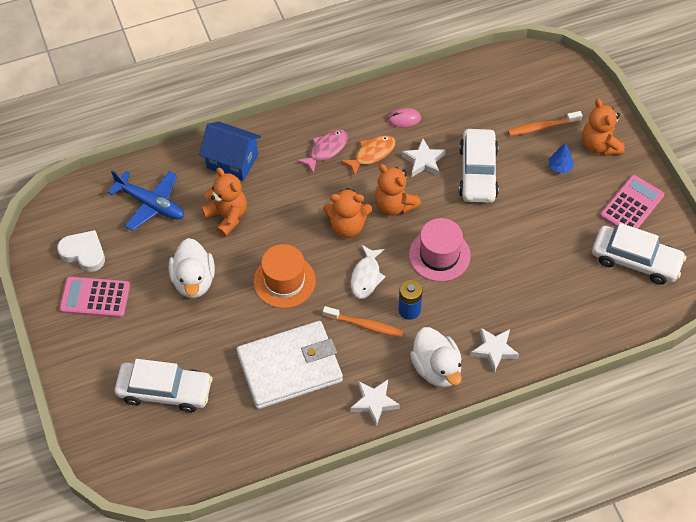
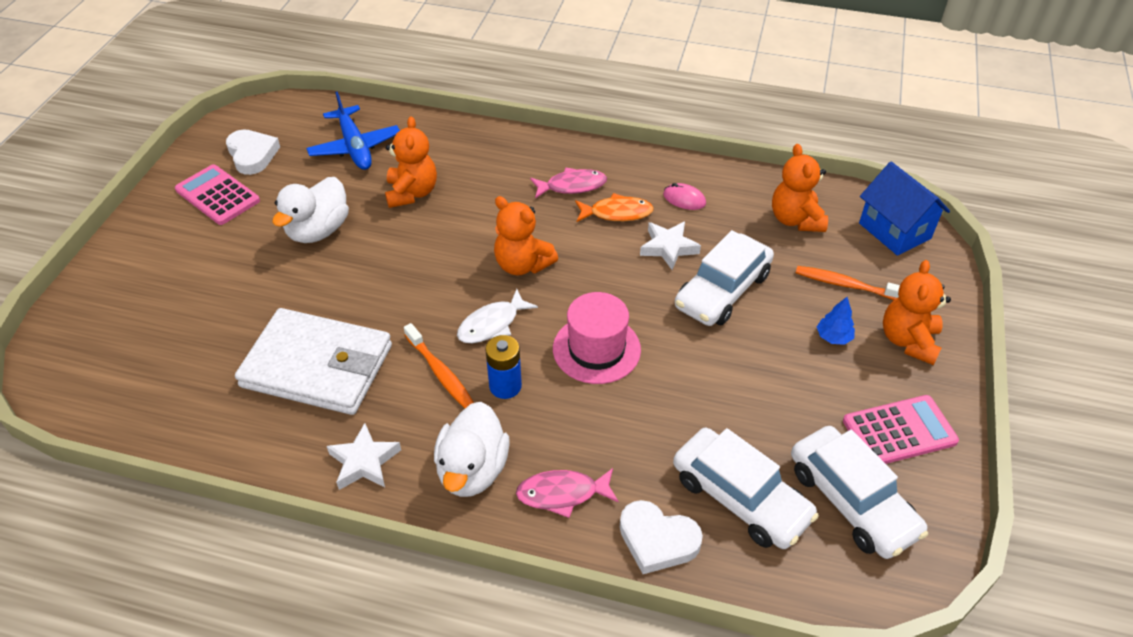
camera: 35 degrees right, 10 degrees down
white car [115,359,213,413] -> white car moved to [673,428,819,549]
blue house [199,122,261,181] -> blue house moved to [859,162,950,256]
orange hat [254,244,316,308] -> none
orange teddy bear [375,164,421,215] -> orange teddy bear moved to [772,144,828,232]
white star [471,328,519,373] -> pink fish [516,468,619,518]
none -> white heart [620,500,703,574]

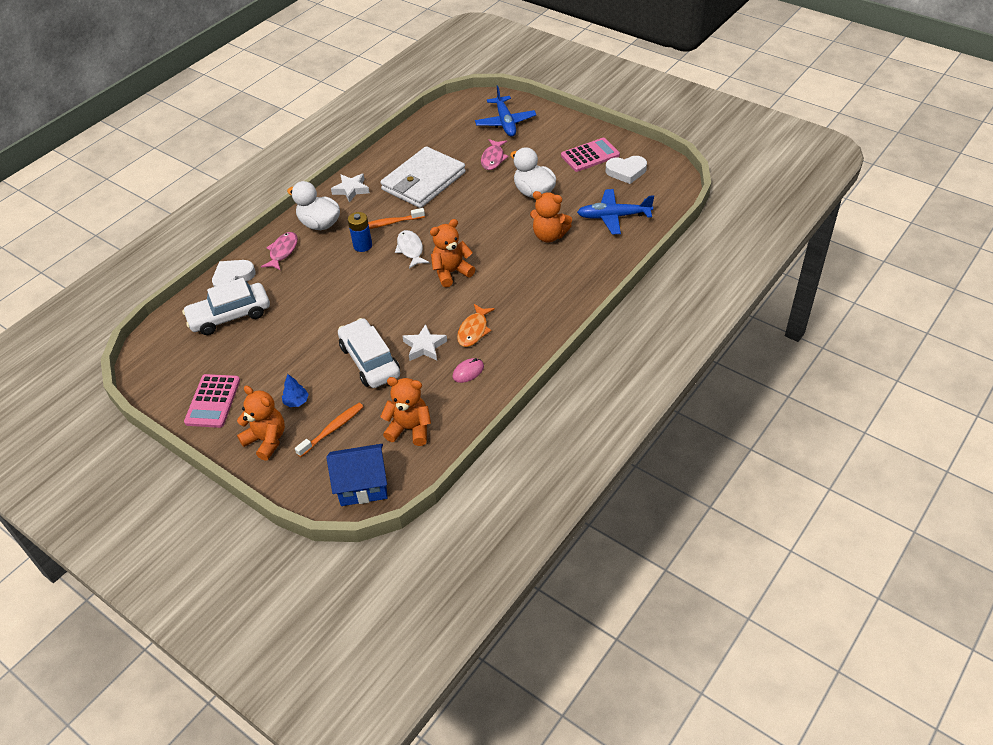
camera: 115 degrees right, 0 degrees up
pink fish [530,168,607,198] -> pink fish moved to [481,139,509,170]
pink hat [553,292,641,384] -> none
white car [791,426,928,559] -> none
none -> blue plane [475,85,536,137]

